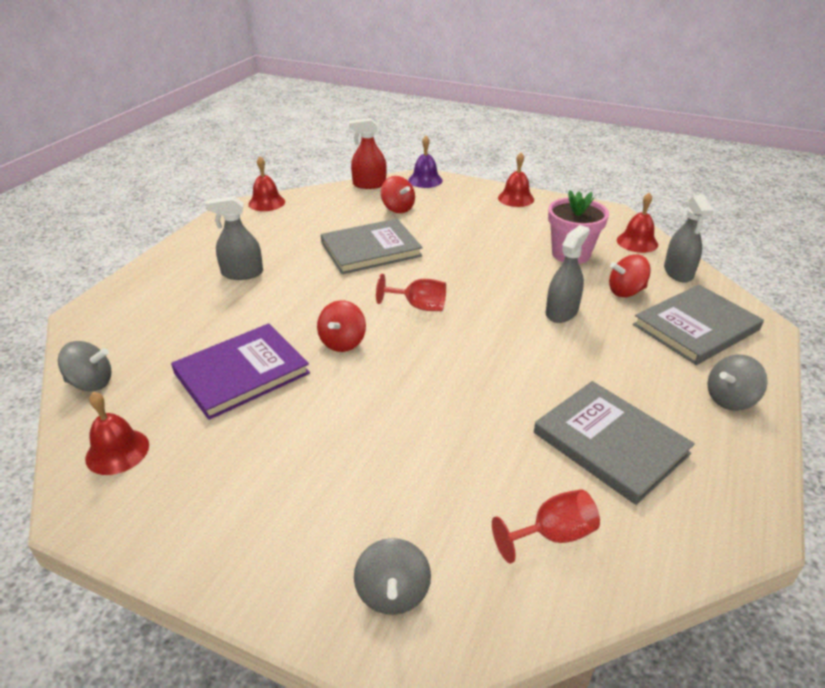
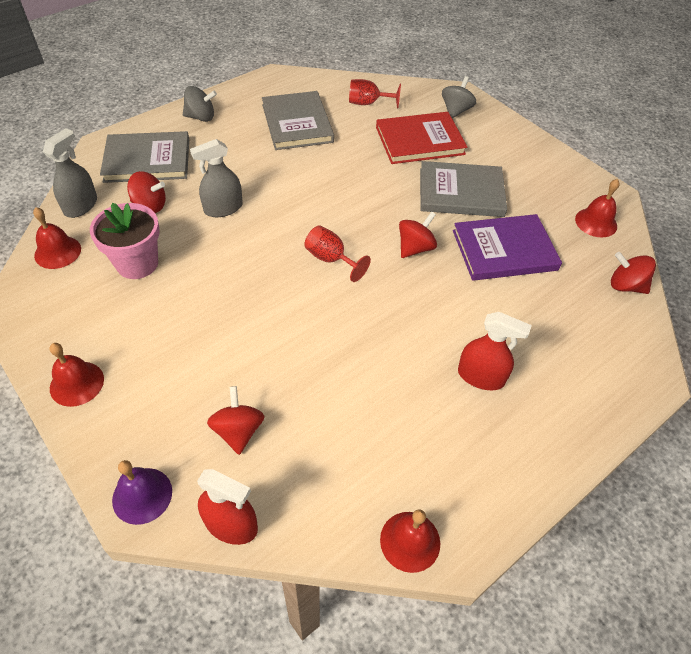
camera: 155 degrees left, 15 degrees up
grey spinning top [58,341,112,391] -> red spinning top [611,252,656,294]
grey spray bottle [205,196,263,280] -> red spray bottle [458,312,532,390]
grey book [321,219,423,274] -> grey book moved to [420,161,507,217]
none -> red book [376,112,467,164]

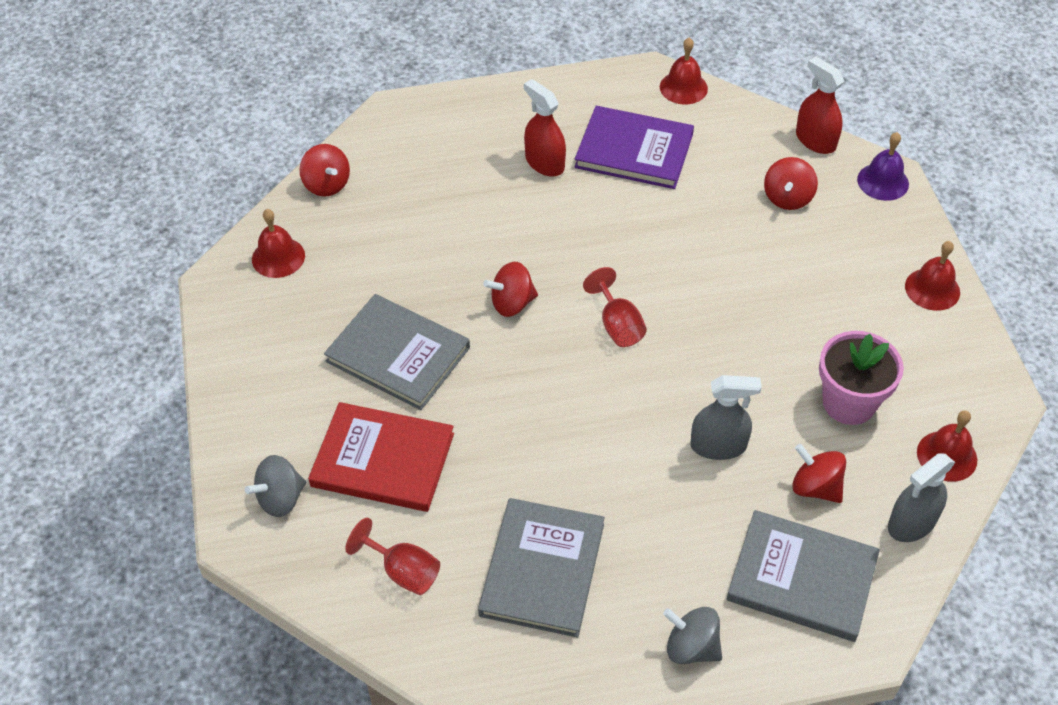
camera: 150 degrees left, 0 degrees up
purple book [453,214,562,281] -> purple book moved to [574,106,694,189]

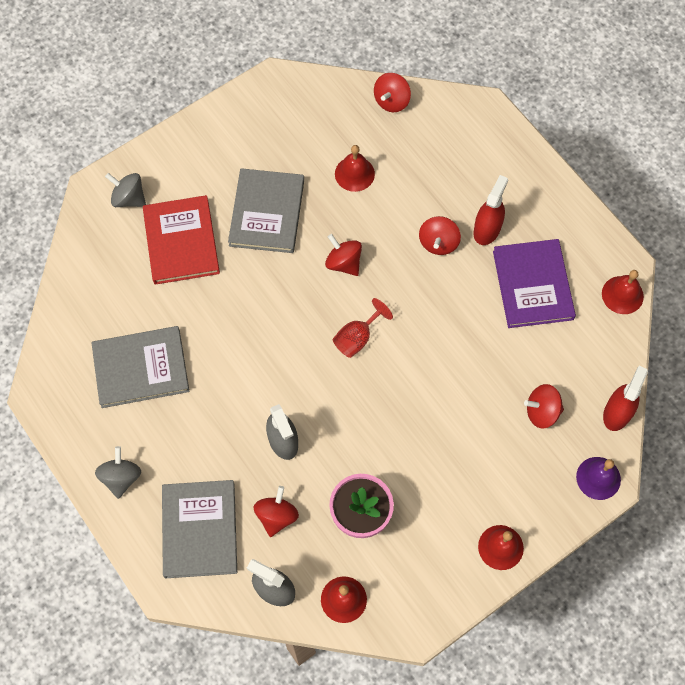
camera: 65 degrees right, 15 degrees up
red bell [252,209,305,278] -> red bell moved to [335,145,375,192]
red goblet [345,517,440,595] -> none
none -> red spinning top [419,216,461,255]

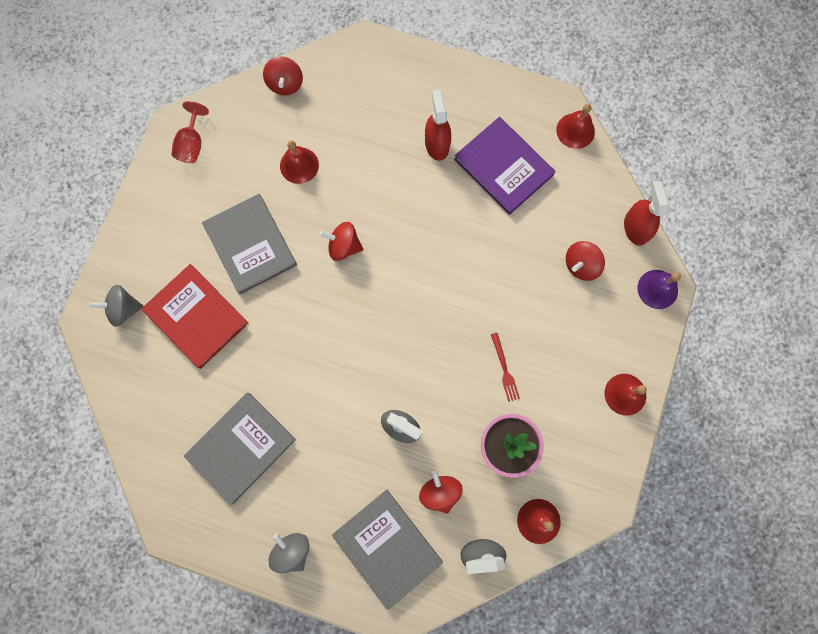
camera: 35 degrees left, 10 degrees up
red goblet [333,298,393,358] -> red goblet moved to [171,101,209,163]
red spinning top [419,216,461,255] -> none
none -> red fork [491,332,520,402]

